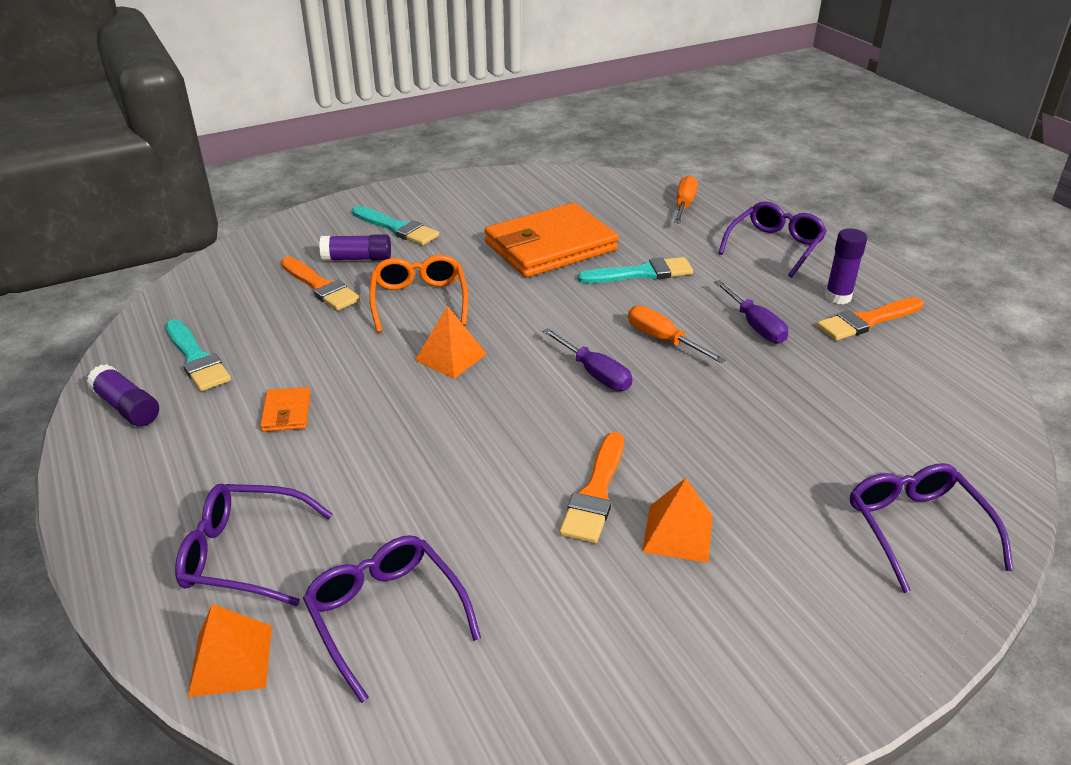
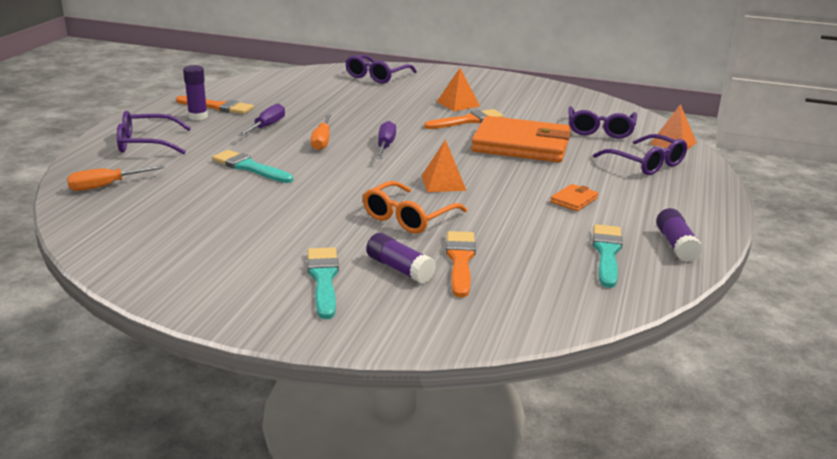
camera: 135 degrees left, 10 degrees down
orange wallet [484,203,619,277] -> orange wallet moved to [471,116,571,163]

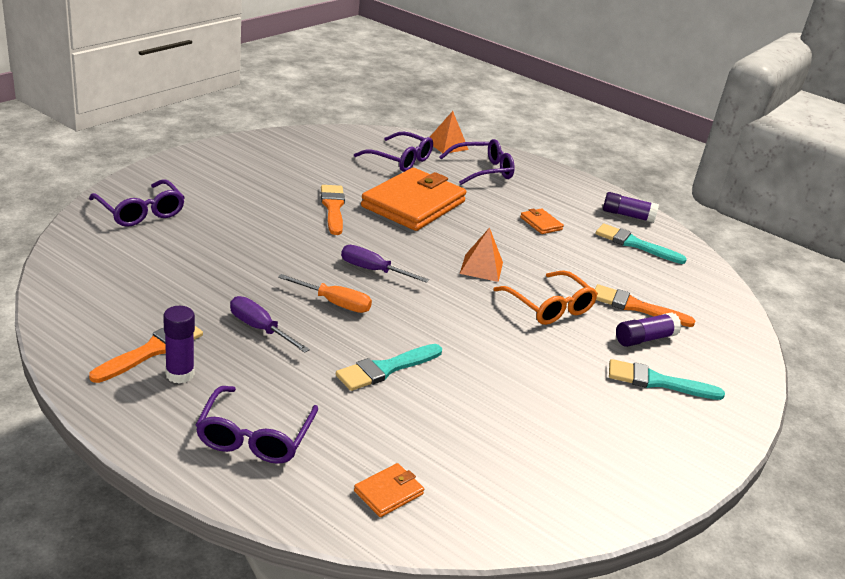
camera: 75 degrees left, 5 degrees up
orange screwdriver [67,165,165,191] -> orange wallet [354,463,424,517]
orange pyramid [437,68,480,111] -> none

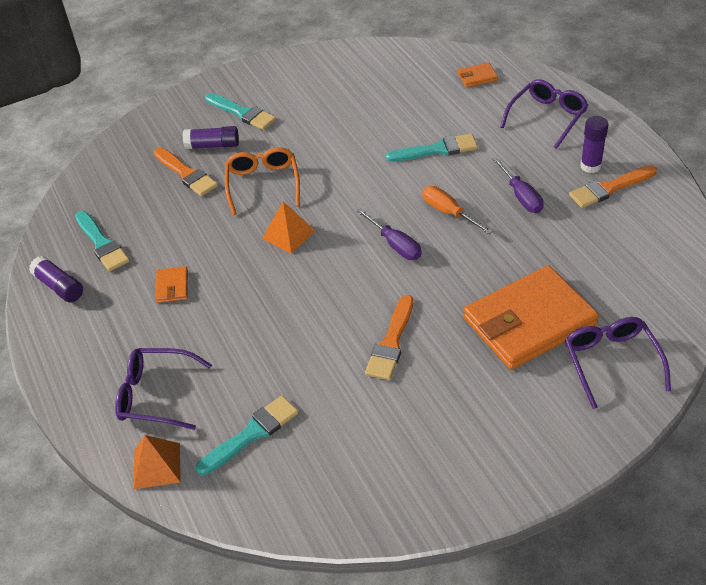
camera: 145 degrees left, 15 degrees up
purple glasses [354,132,433,172] -> turquoise brush [196,396,299,475]
orange wallet [361,168,467,231] -> orange wallet moved to [464,265,599,370]

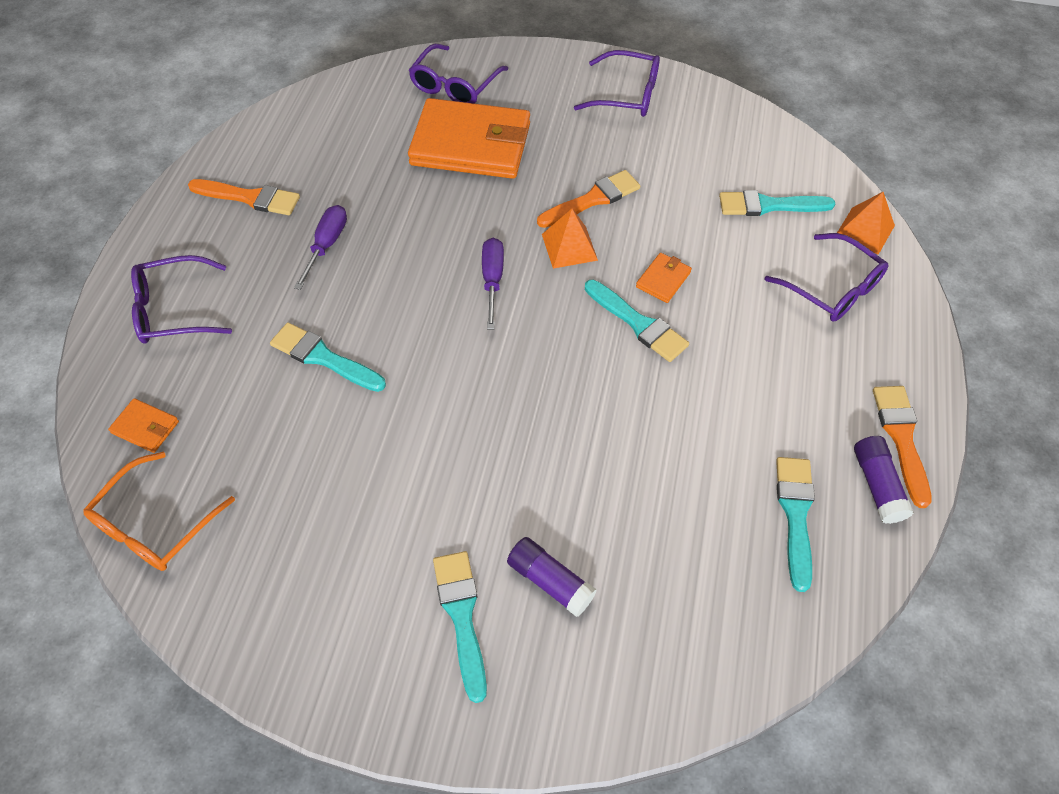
camera: 145 degrees left, 10 degrees up
orange brush [154,147,218,196] -> orange brush moved to [873,386,932,508]
orange wallet [155,266,188,303] -> orange wallet moved to [636,253,692,303]
orange glasses [225,147,300,215] -> orange glasses moved to [83,452,235,571]
orange pyramid [262,201,315,254] -> orange pyramid moved to [542,209,598,269]
orange screwdriver [422,186,493,234] -> none
purple glue stick [580,116,608,173] -> none
none -> purple glasses [574,50,660,117]
none -> turquoise brush [585,280,689,362]

